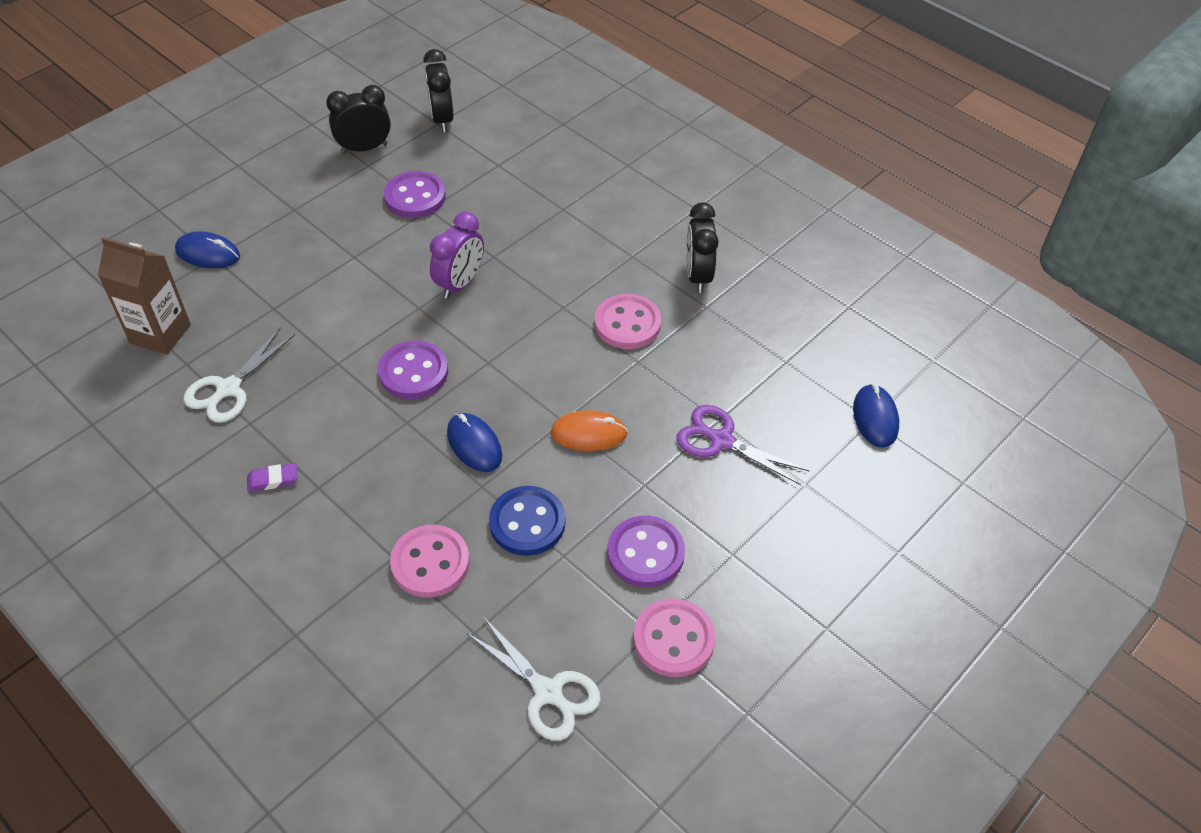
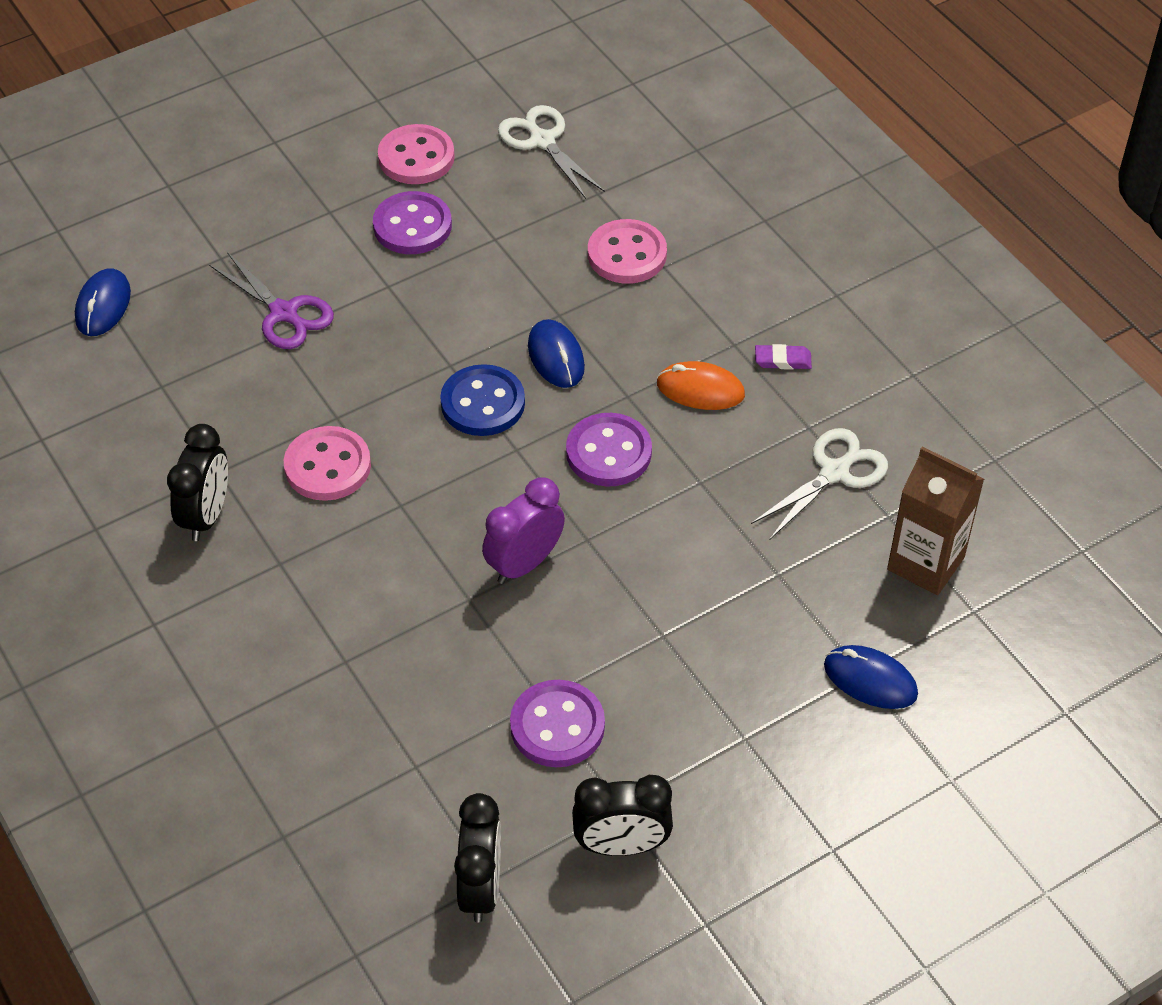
camera: 165 degrees left, 0 degrees up
blue button [489,486,566,556] -> blue button moved to [440,364,525,436]
orange mouse [550,410,628,451] -> orange mouse moved to [657,361,745,410]

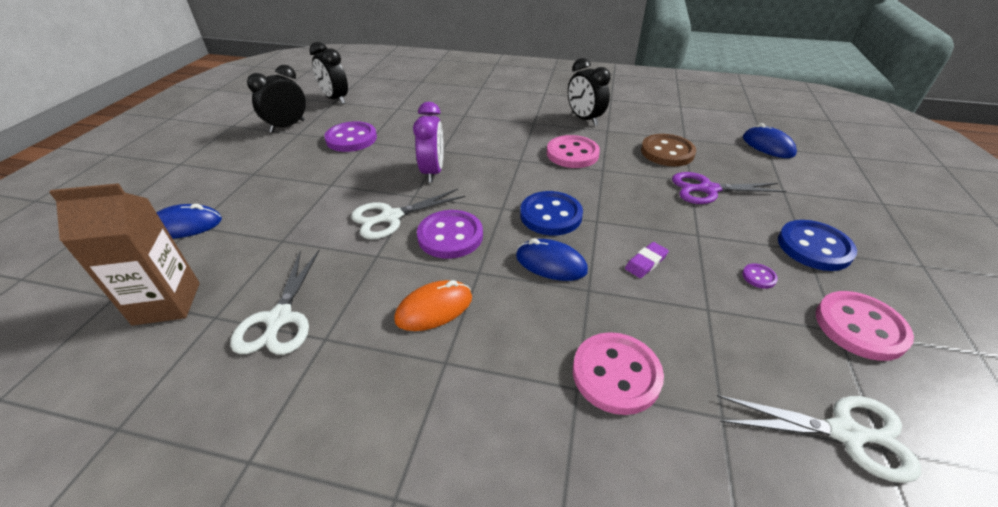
camera: 135 degrees right, 10 degrees down
purple button [373,191,452,254] -> purple button [742,263,778,289], size x0.44
purple eraser [755,344,812,370] -> purple eraser moved to [625,242,669,278]
none -> white scissors [351,189,466,240]
none -> brown button [641,134,696,166]
none -> blue button [778,220,857,271]

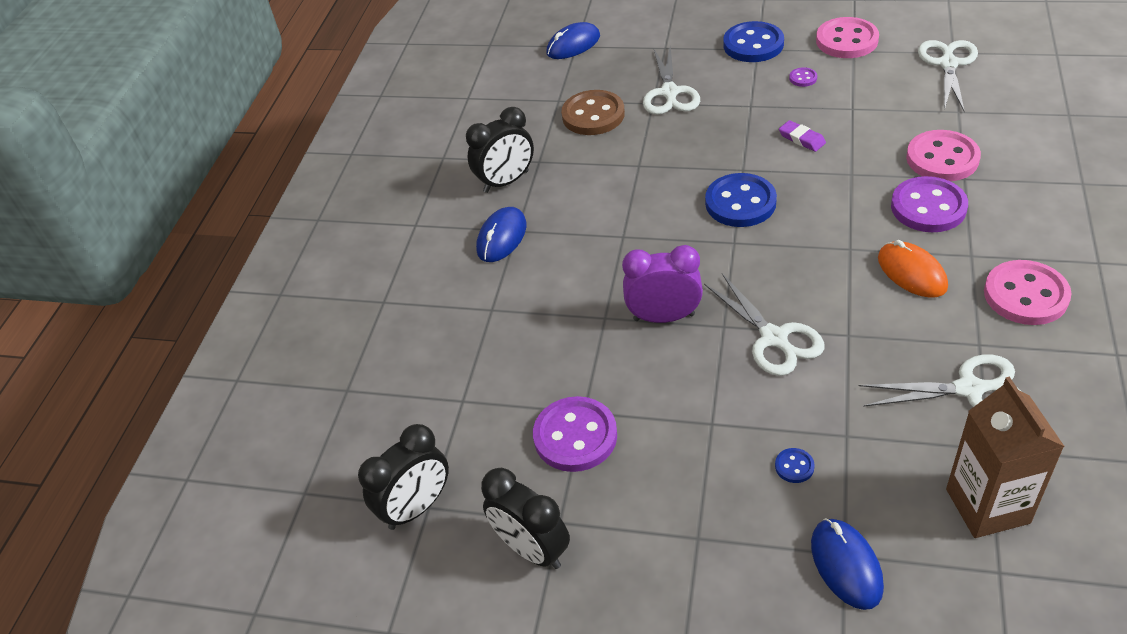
camera: 85 degrees left, 5 degrees up
purple button [417,210,483,259] -> purple button moved to [891,176,968,232]
blue mouse [516,238,588,281] -> blue mouse moved to [476,207,526,262]
pink button [547,135,600,168] -> pink button moved to [984,260,1072,325]
purple scissors [672,172,786,204] -> white scissors [643,46,700,115]
none -> blue button [775,448,815,483]

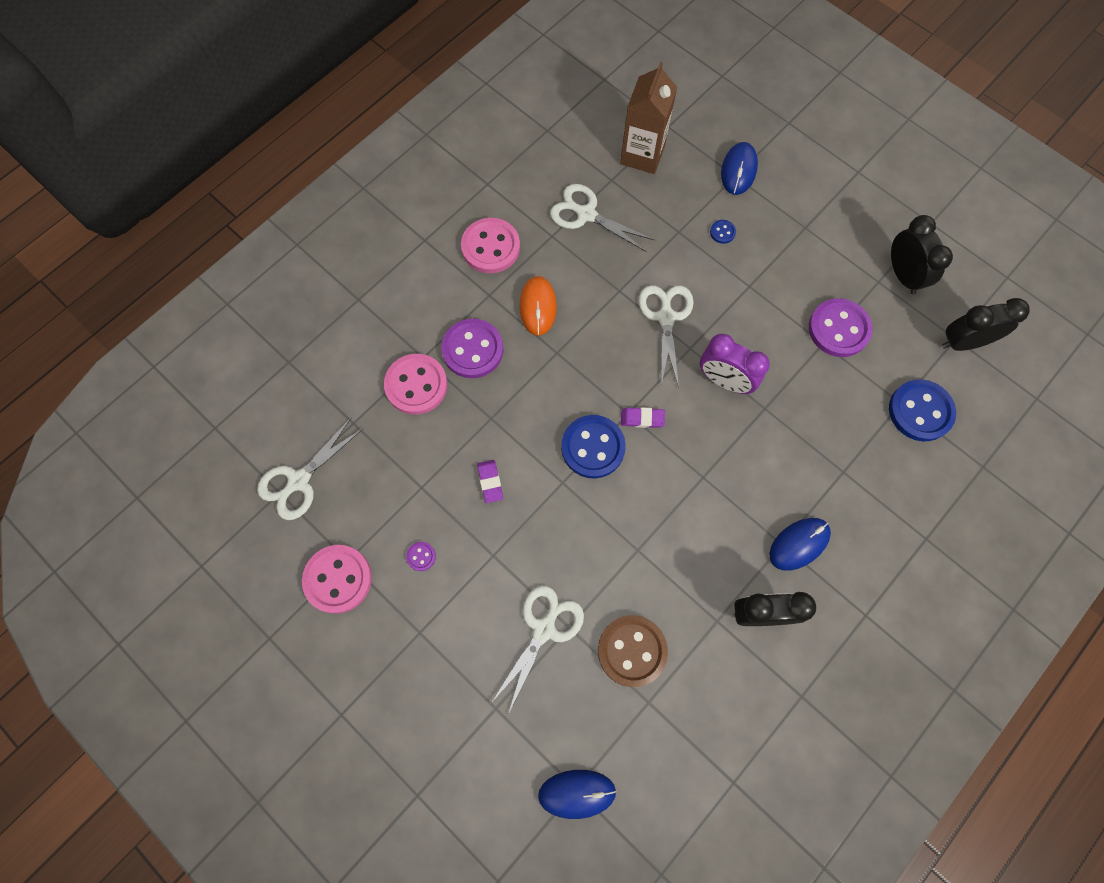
camera: 155 degrees left, 25 degrees up
blue button [723,21,784,62] -> blue button moved to [889,379,956,441]
none -> purple eraser [621,407,665,428]

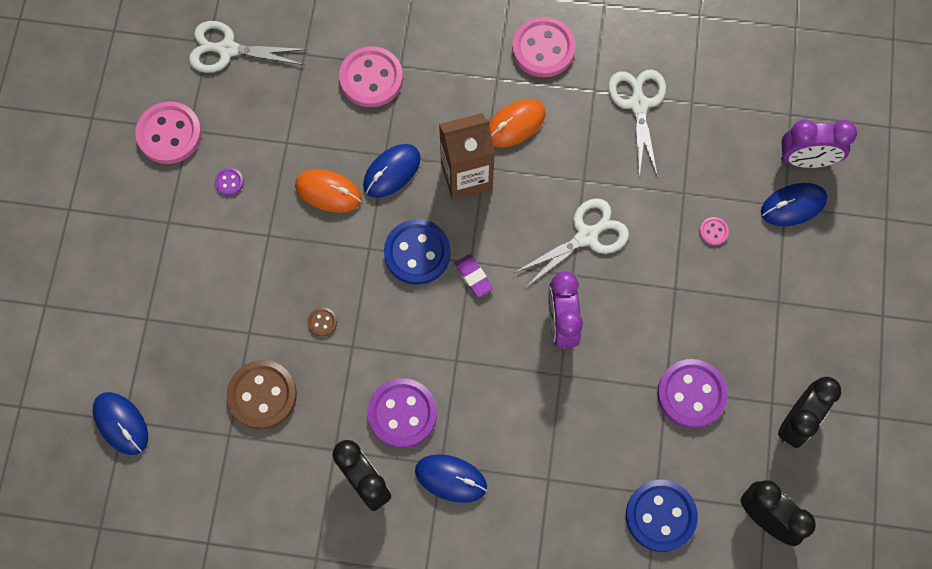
camera: 55 degrees right, 0 degrees up
purple button [441,319,503,378] -> purple button moved to [368,378,437,448]
purple eraser [477,460,503,503] -> orange mouse [295,169,362,213]
white scissors [491,585,584,712] -> none
brown carton [620,62,677,174] -> brown carton moved to [439,113,495,200]
blue button [710,220,736,244] -> pink button [699,217,729,245]
none -> brown button [307,307,337,337]
none -> blue mouse [363,144,421,198]
none -> purple clock [781,119,857,168]

